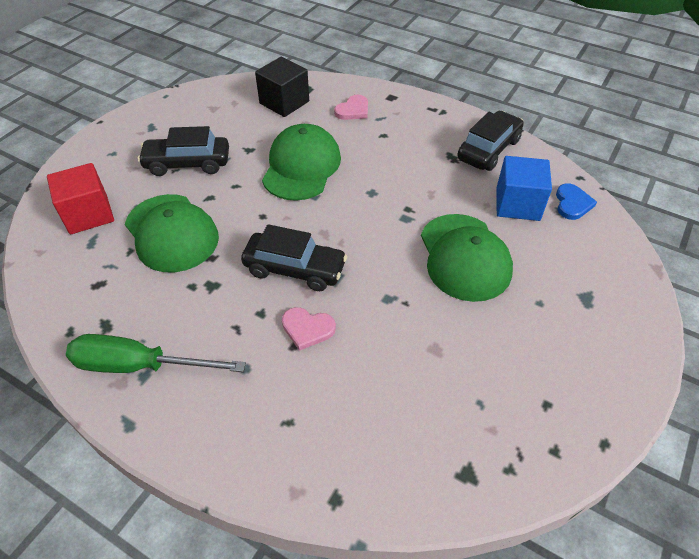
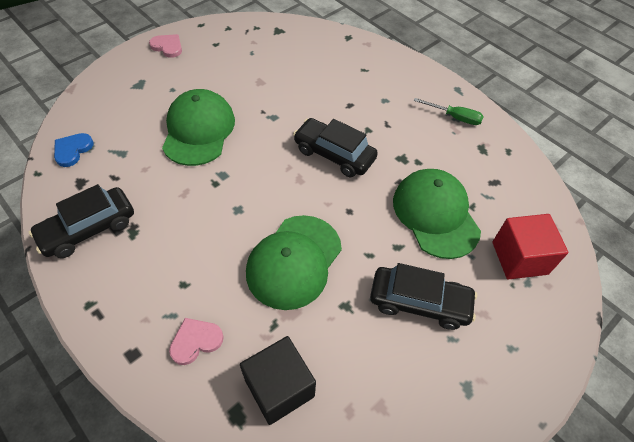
camera: 165 degrees left, 5 degrees up
green screwdriver [66,334,246,373] -> green screwdriver [414,98,484,125], size x0.59
pink heart [282,307,336,351] -> pink heart moved to [149,34,182,58]
blue cube [496,156,552,221] -> none

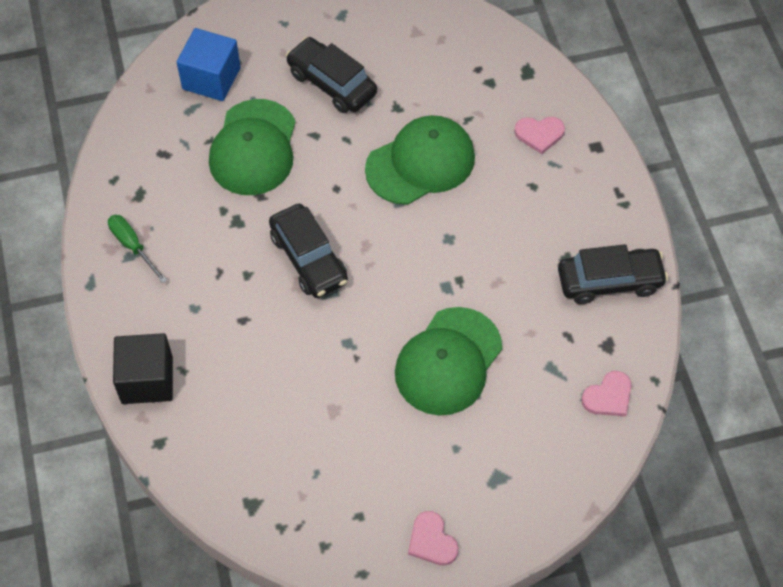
camera: 150 degrees left, 5 degrees up
blue heart [54,133,94,167] -> pink heart [581,371,631,416]
black cube [240,336,316,425] -> black cube moved to [113,333,173,404]
red cube [492,214,568,279] -> blue cube [177,28,241,101]

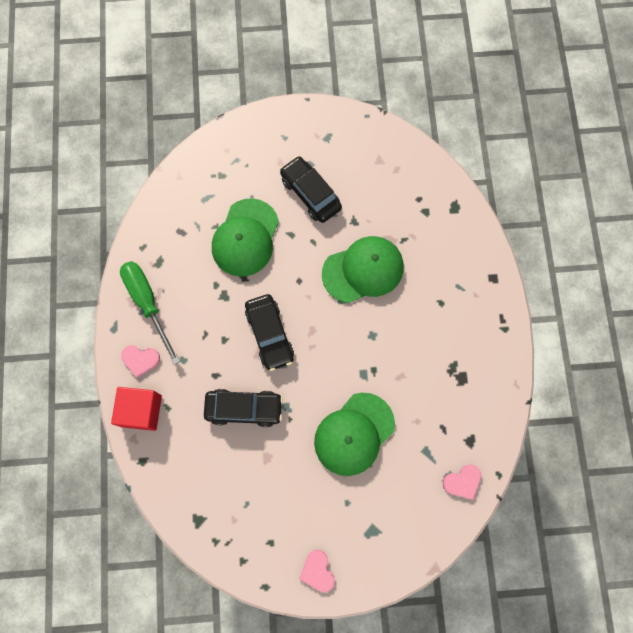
camera: 10 degrees right, 15 degrees up
green screwdriver [108,215,167,283] -> green screwdriver [120,261,180,365], size x1.70
black cube [113,333,173,404] -> red cube [111,387,162,431]
blue cube [177,28,241,101] -> none
pink heart [514,117,565,154] -> pink heart moved to [121,345,160,378]
black car [558,244,668,304] -> black car moved to [204,389,283,427]

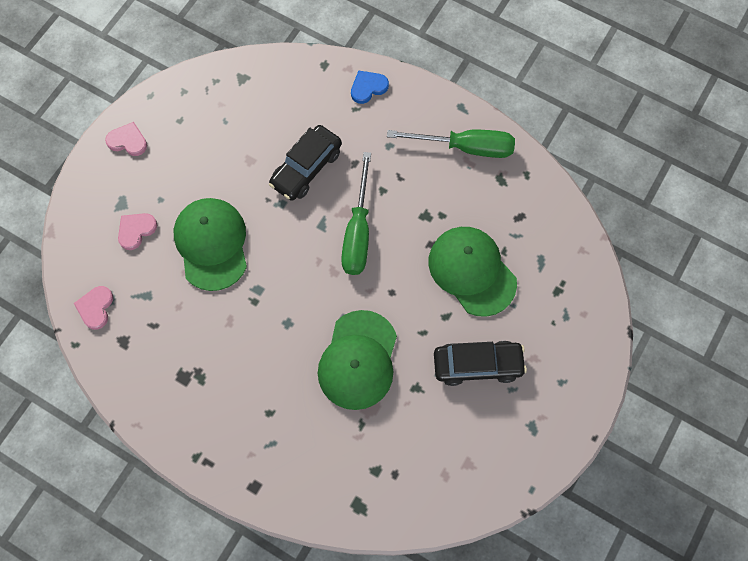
camera: 125 degrees right, 5 degrees down
red cube [111,387,162,431] -> blue heart [351,70,389,104]
pink heart [121,345,160,378] -> pink heart moved to [118,213,157,250]
black car [245,294,294,371] -> green screwdriver [341,152,371,275]

